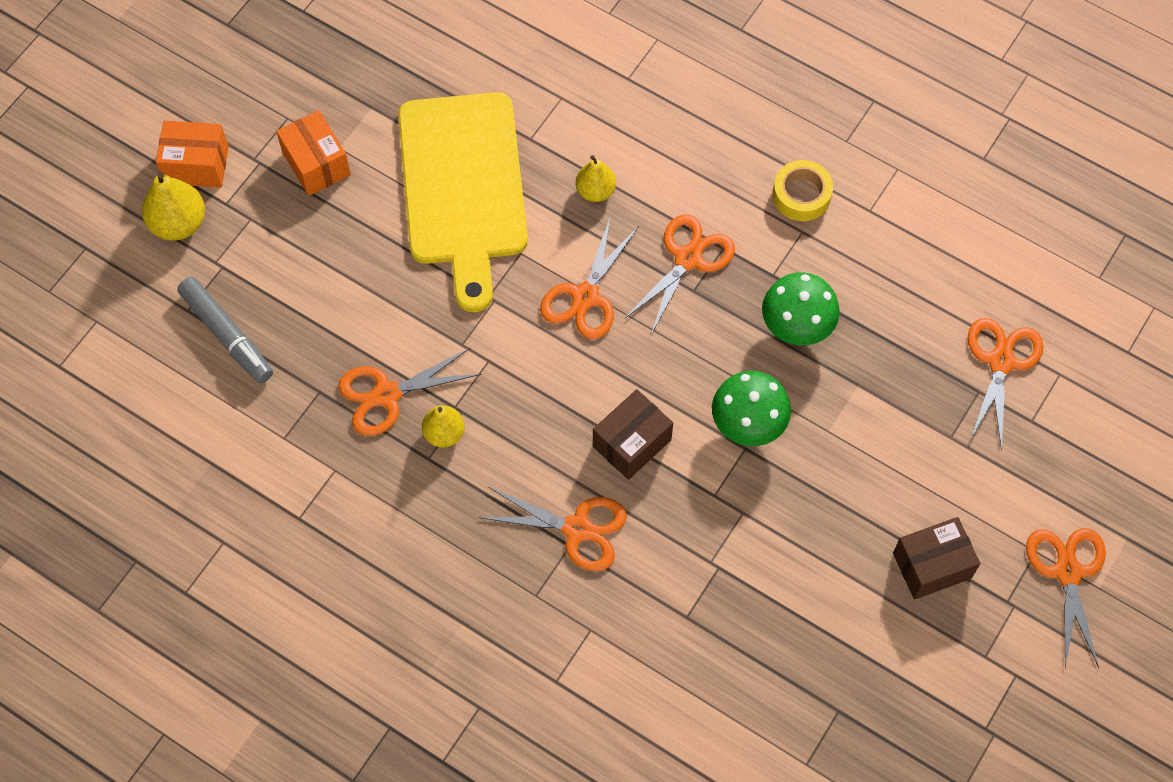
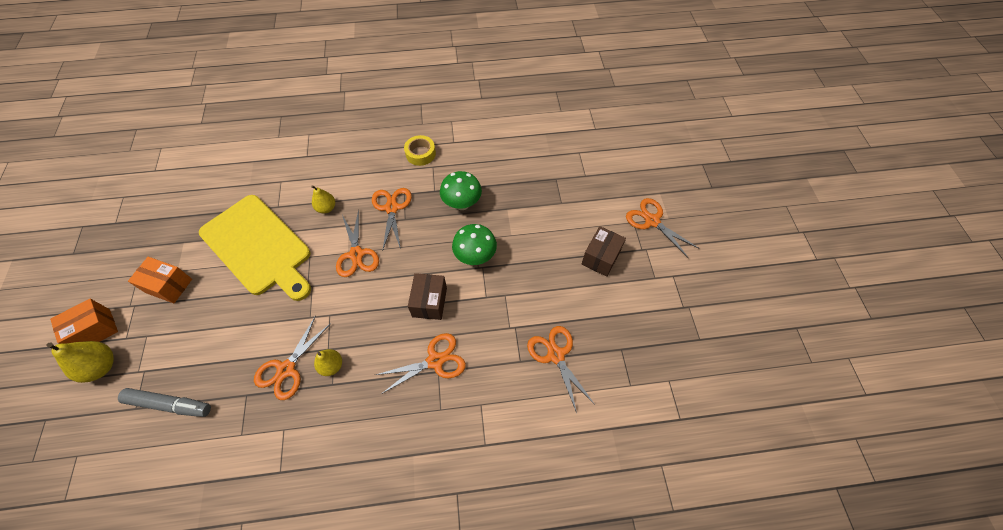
camera: 40 degrees left, 5 degrees down
orange scissors [968,318,1044,451] -> orange scissors moved to [527,326,595,413]

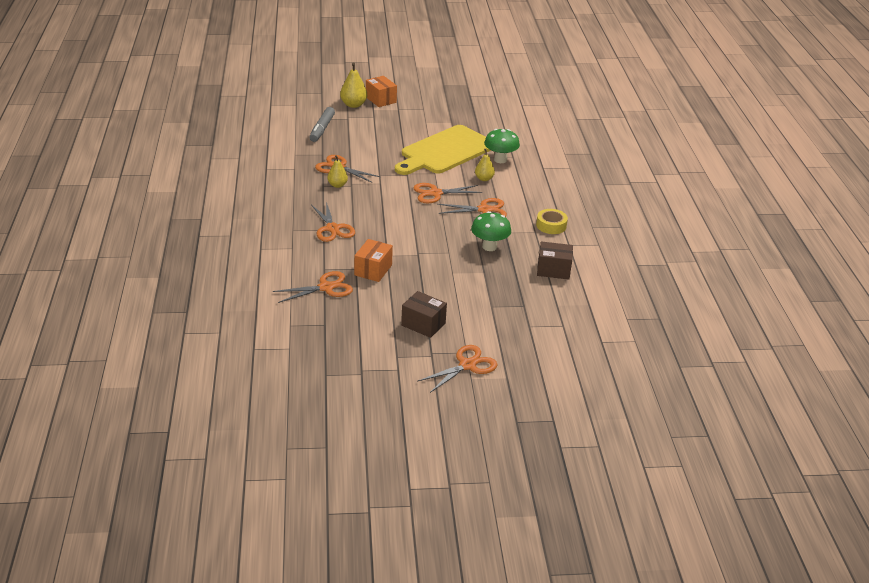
camera: 90 degrees right, 25 degrees down
orange box [128,257,192,303] -> orange box moved to [354,239,393,282]
brown box [408,273,447,320] -> brown box moved to [537,241,573,279]
green mushroom [452,224,497,265] -> green mushroom moved to [484,129,520,163]

